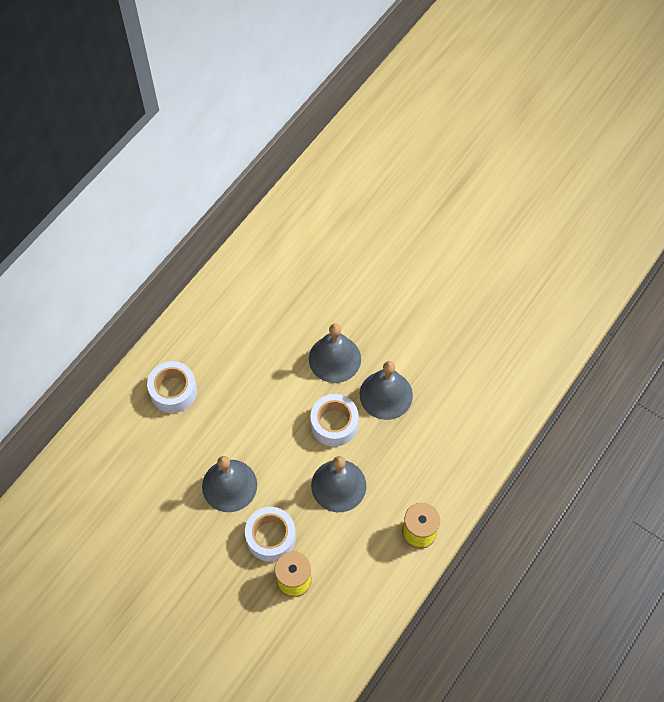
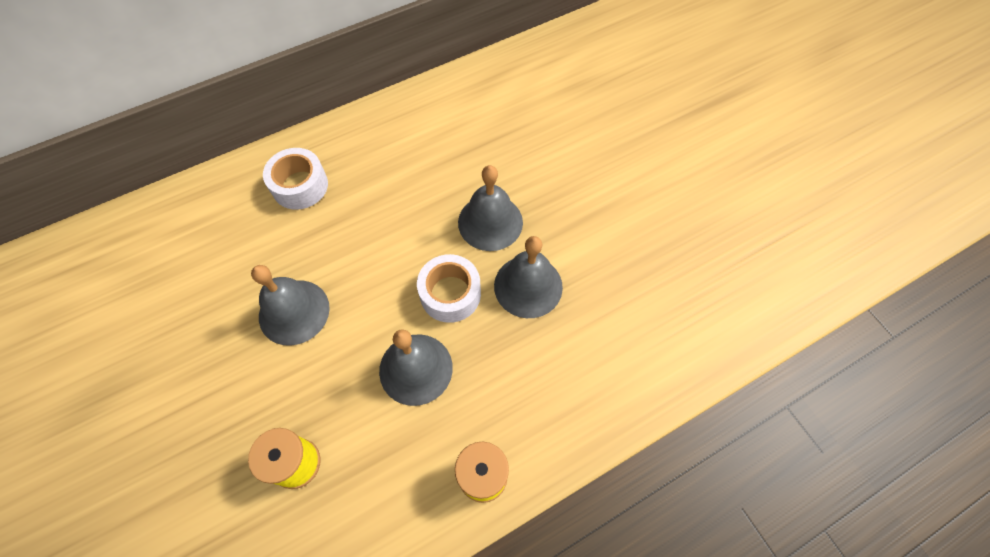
camera: 25 degrees right, 0 degrees up
white tape [245,507,296,562] -> none

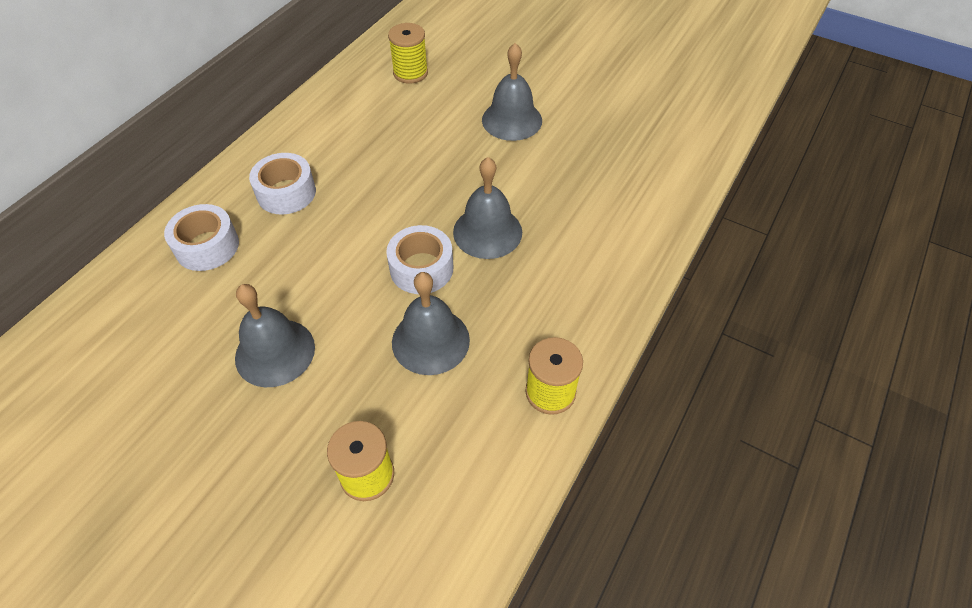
camera: 30 degrees left, 10 degrees down
grey bell [458,165,523,251] -> grey bell moved to [482,43,542,141]
none -> white tape [249,153,316,215]
none -> yellow spool [388,23,428,84]

